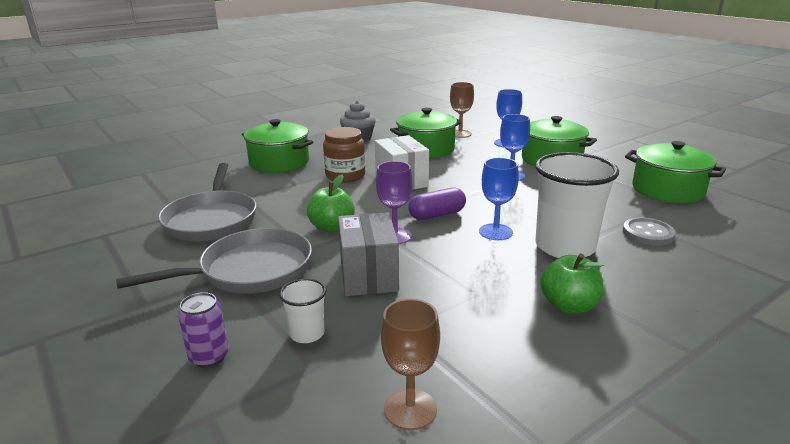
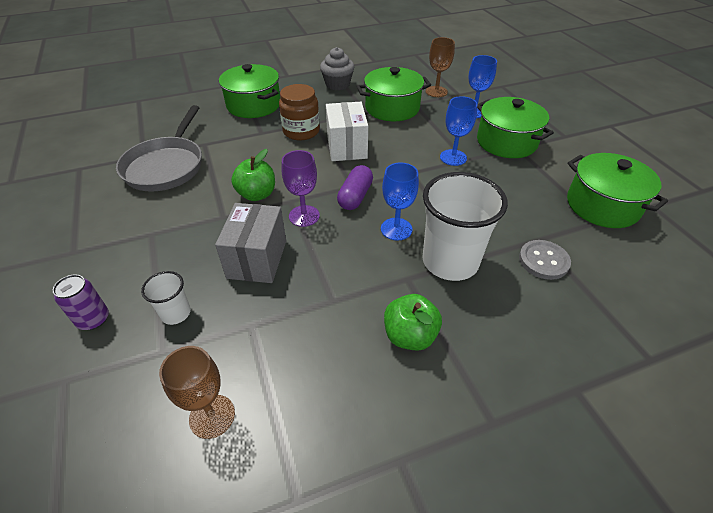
camera: 15 degrees right, 20 degrees up
grey pan [116,228,312,294] -> none
purple capsule [408,187,466,220] -> purple capsule turned 60 degrees counterclockwise [337,165,373,210]

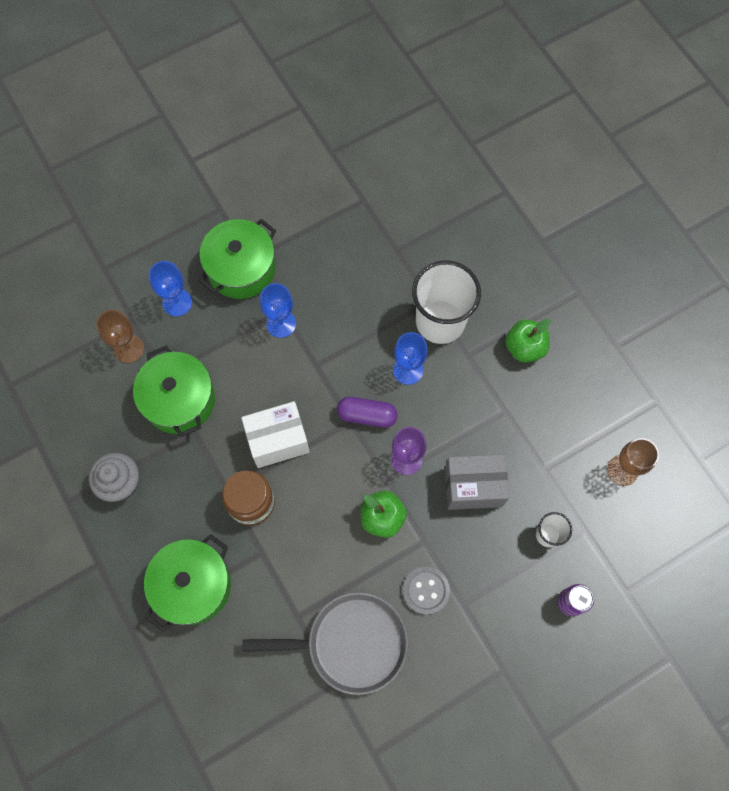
camera: 100 degrees left, 25 degrees up
grey button [519,240,571,280] -> grey button moved to [403,566,450,615]
green pot [567,153,668,228] -> none

